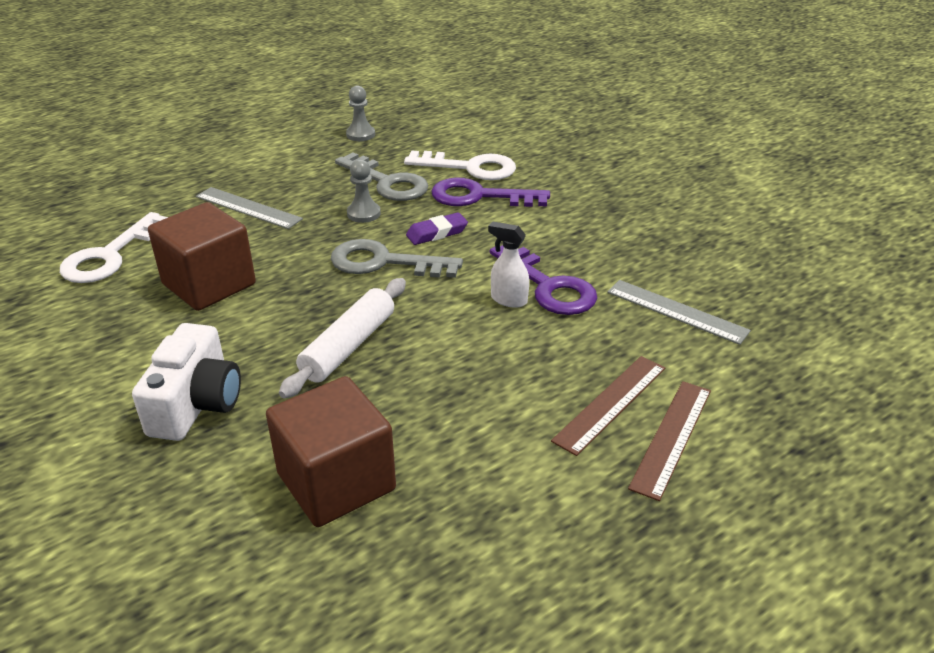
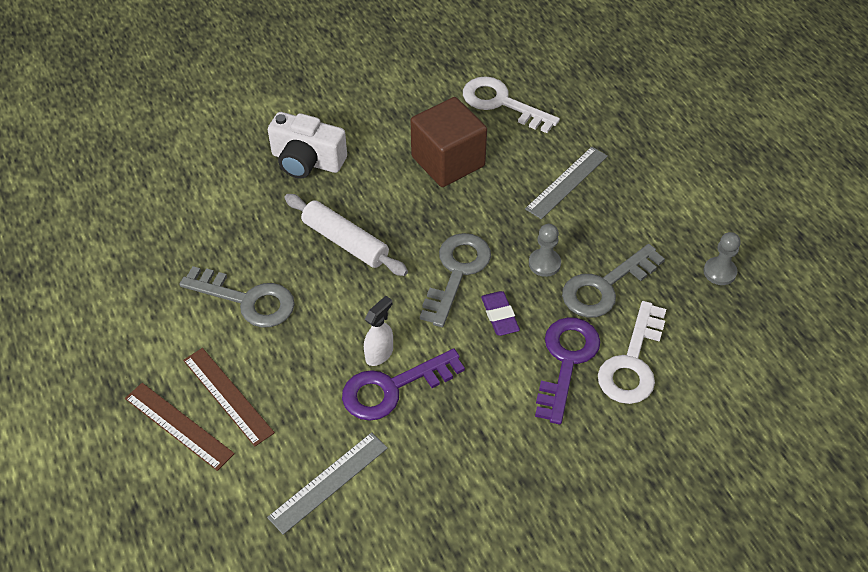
camera: 100 degrees right, 15 degrees up
brown cube [266,376,396,527] -> none
none -> grey key [179,266,295,328]

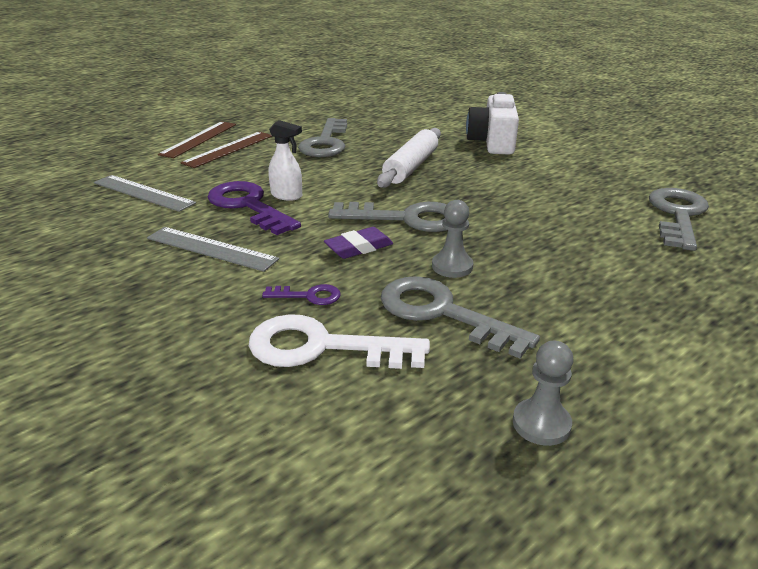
camera: 75 degrees right, 20 degrees down
brown cube [411,97,487,187] -> none
white key [463,76,560,133] -> grey key [649,188,709,251]
grey ruler [525,147,608,219] -> grey ruler moved to [147,227,279,272]
purple key [535,317,600,425] -> purple key [262,284,341,305], size x0.48

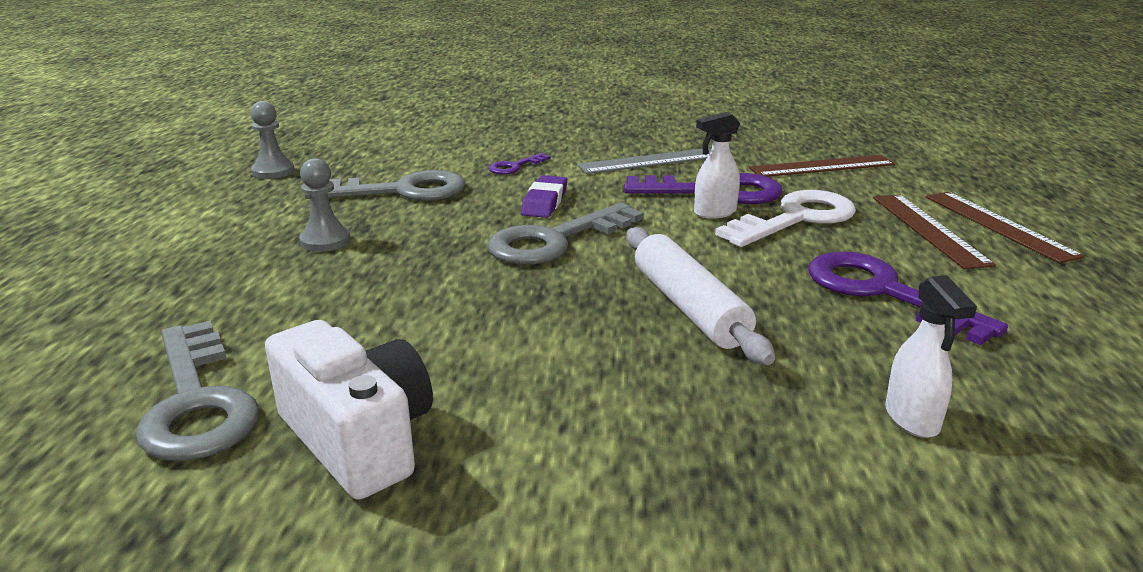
camera: 135 degrees right, 5 degrees down
grey ruler [94,175,196,212] -> brown ruler [749,155,895,177]
white key [249,314,430,369] -> white key moved to [715,190,856,247]
grey key [298,118,347,157] -> purple key [808,251,1008,345]
grey pawn [432,200,473,278] -> grey pawn moved to [299,158,350,252]
white camera [466,92,519,155] -> white camera moved to [265,320,433,500]
none -> white spray bottle [885,275,977,438]

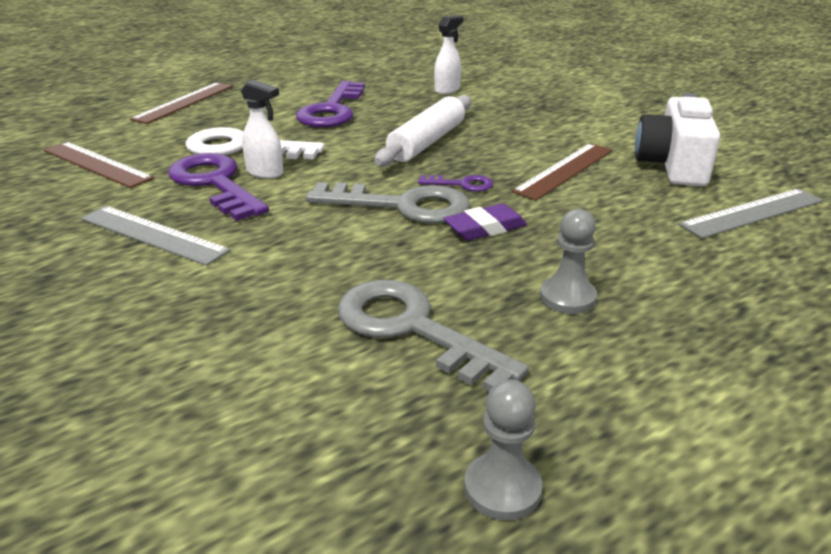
camera: 130 degrees left, 5 degrees up
grey key [135,321,260,461] -> grey ruler [679,188,823,238]
purple key [489,153,550,175] -> purple key moved to [418,175,493,192]
purple eraser [521,175,567,218] -> purple eraser moved to [443,203,527,241]
brown ruler [873,194,996,269] -> brown ruler moved to [512,143,613,201]

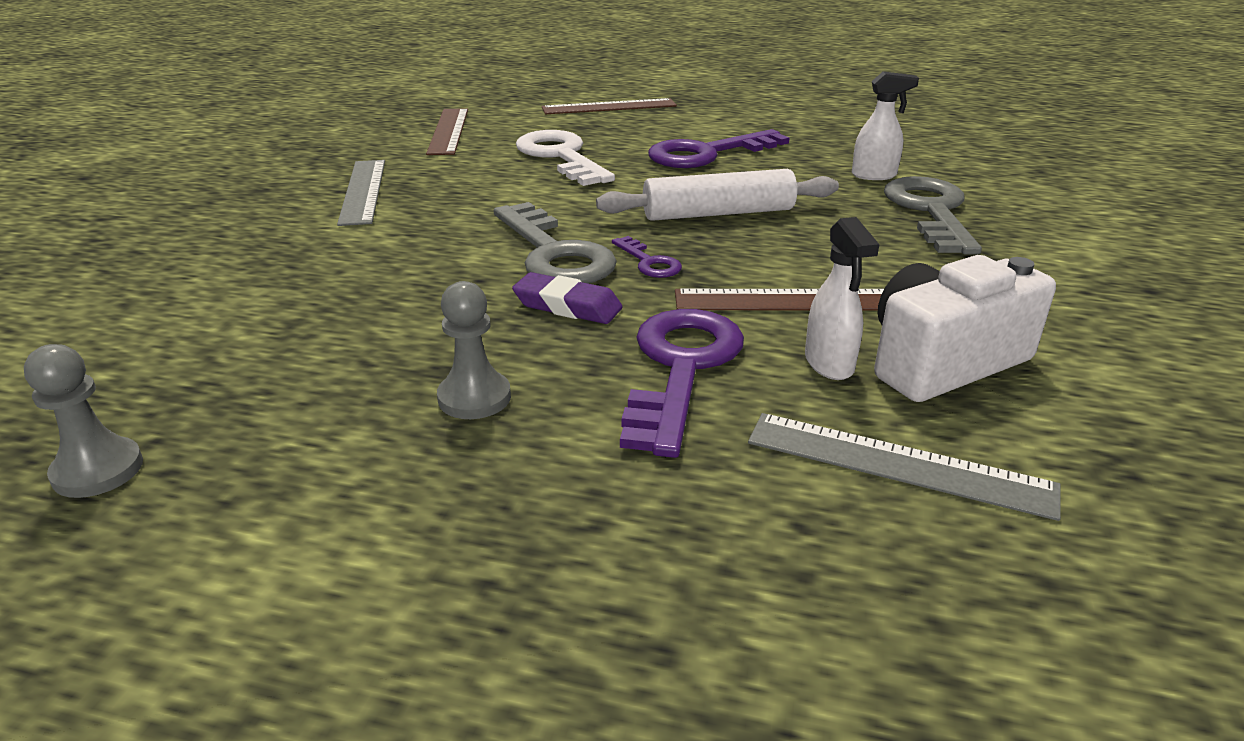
camera: 50 degrees right, 0 degrees up
purple key [168,153,269,221] -> purple key moved to [620,309,744,458]
white spray bottle [241,80,283,179] -> white spray bottle moved to [805,217,880,380]
grey key [338,280,529,391] -> grey key moved to [884,176,982,255]

